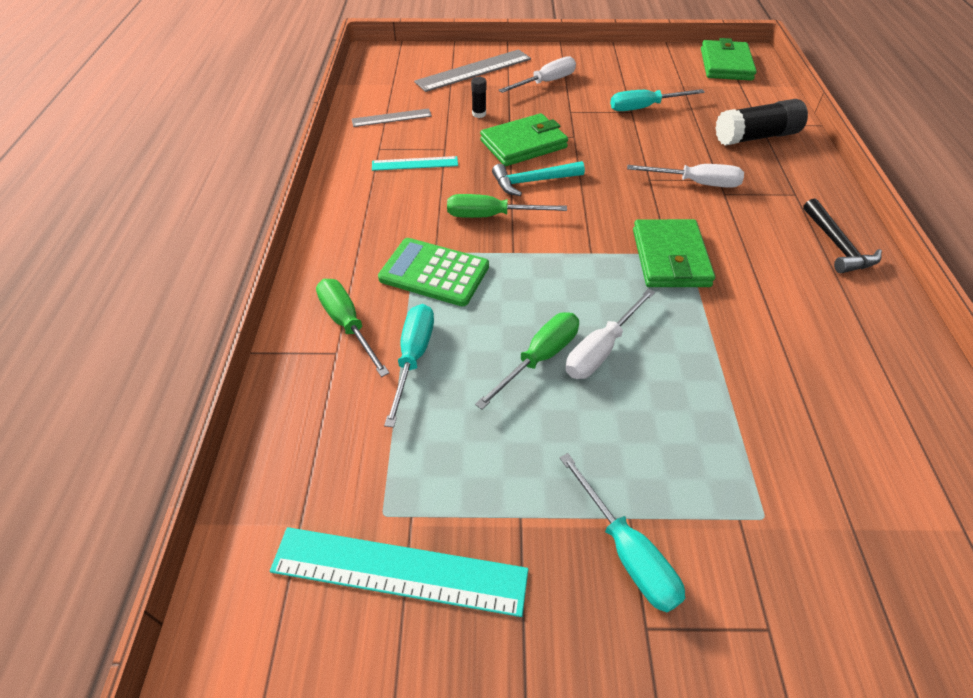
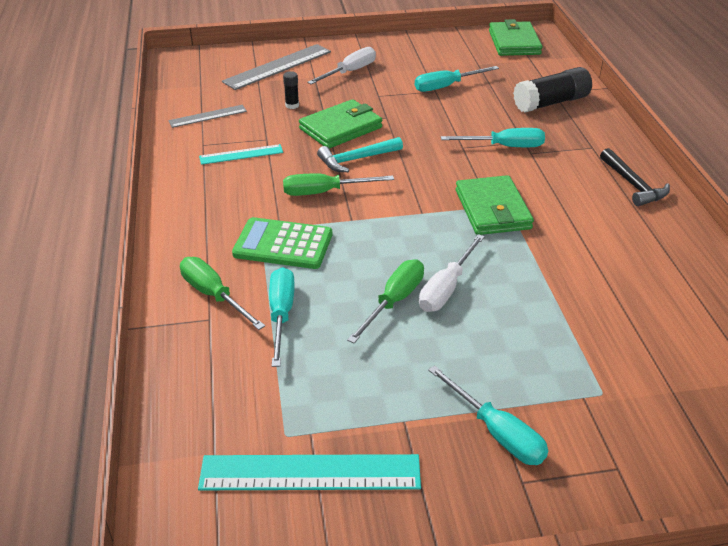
camera: 10 degrees left, 10 degrees down
white screwdriver [627,164,744,188] -> turquoise screwdriver [441,128,545,147]

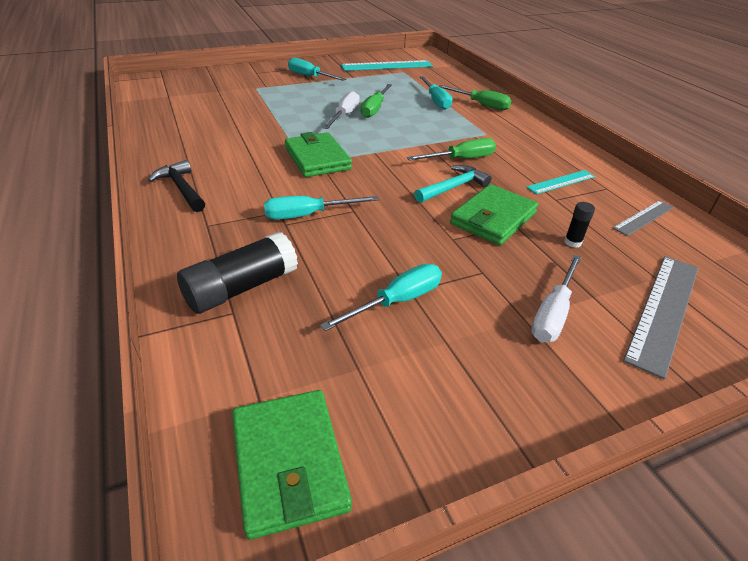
camera: 165 degrees right, 0 degrees up
green calculator [232,217,332,269] -> none

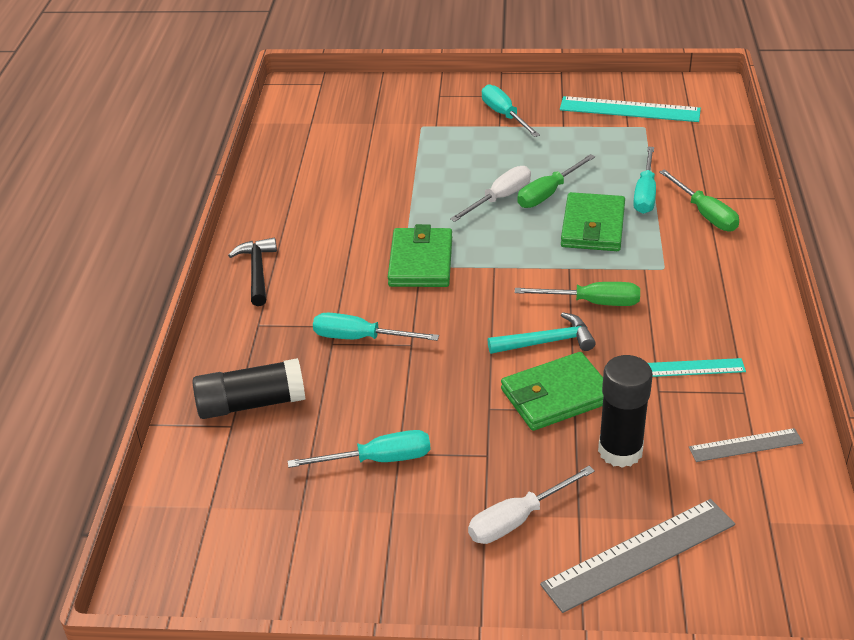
camera: 30 degrees right, 0 degrees up
green wallet [232,390,352,540] -> green wallet moved to [561,192,625,251]
black glue stick [564,202,595,248] -> black glue stick [598,355,653,468], size x2.17

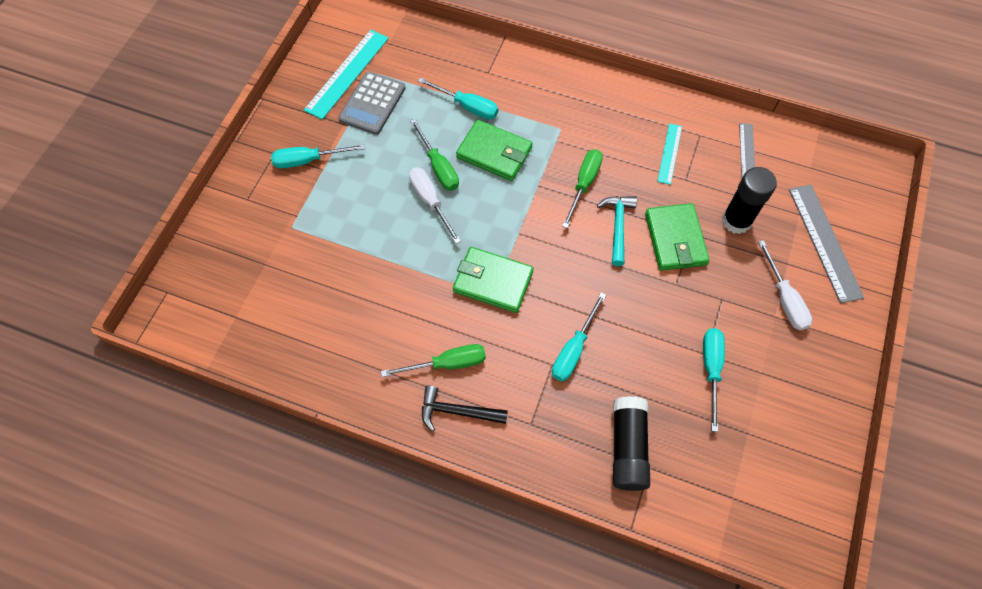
camera: 75 degrees left, 25 degrees up
green screwdriver [659,169,739,231] -> green screwdriver moved to [381,344,486,377]
none -> grey calculator [338,71,406,135]

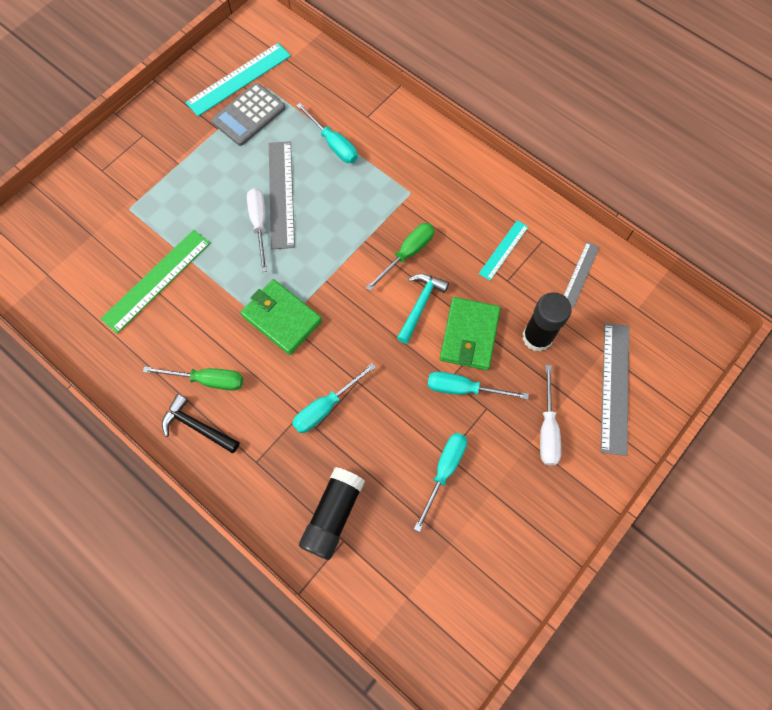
camera: 20 degrees right, 5 degrees up
turquoise screwdriver [271,144,365,168] -> turquoise screwdriver moved to [427,372,529,400]
green screwdriver [410,119,459,191] -> grey ruler [269,141,295,249]
green wallet [456,119,533,181] -> none
none -> green ruler [101,230,210,334]

